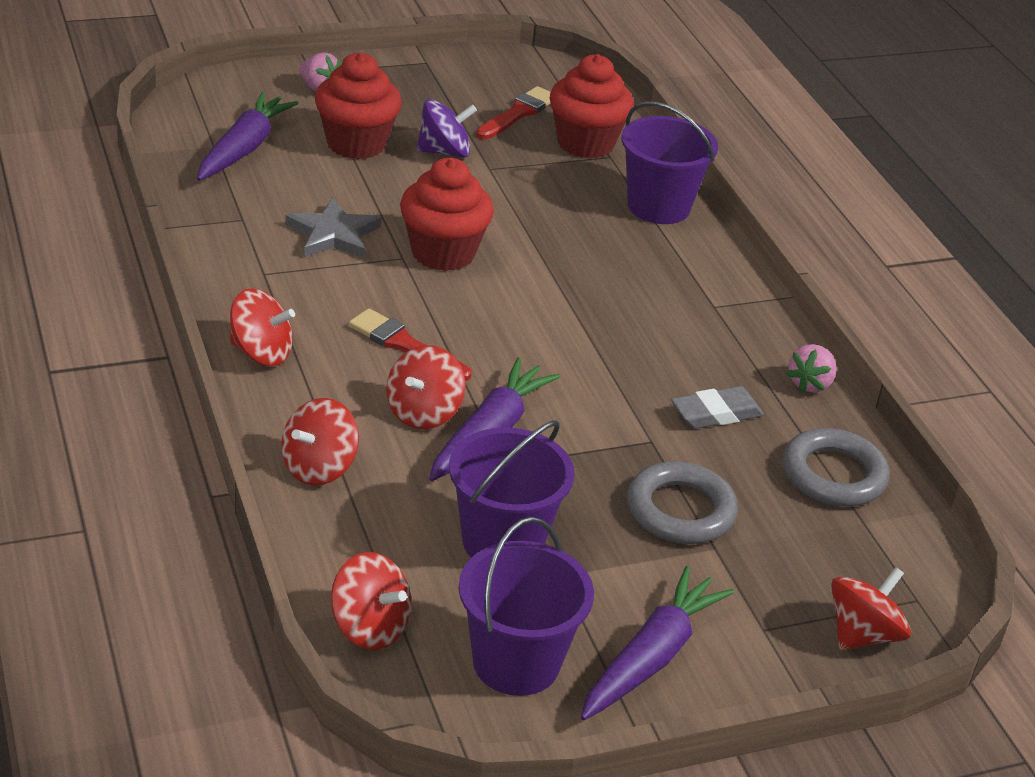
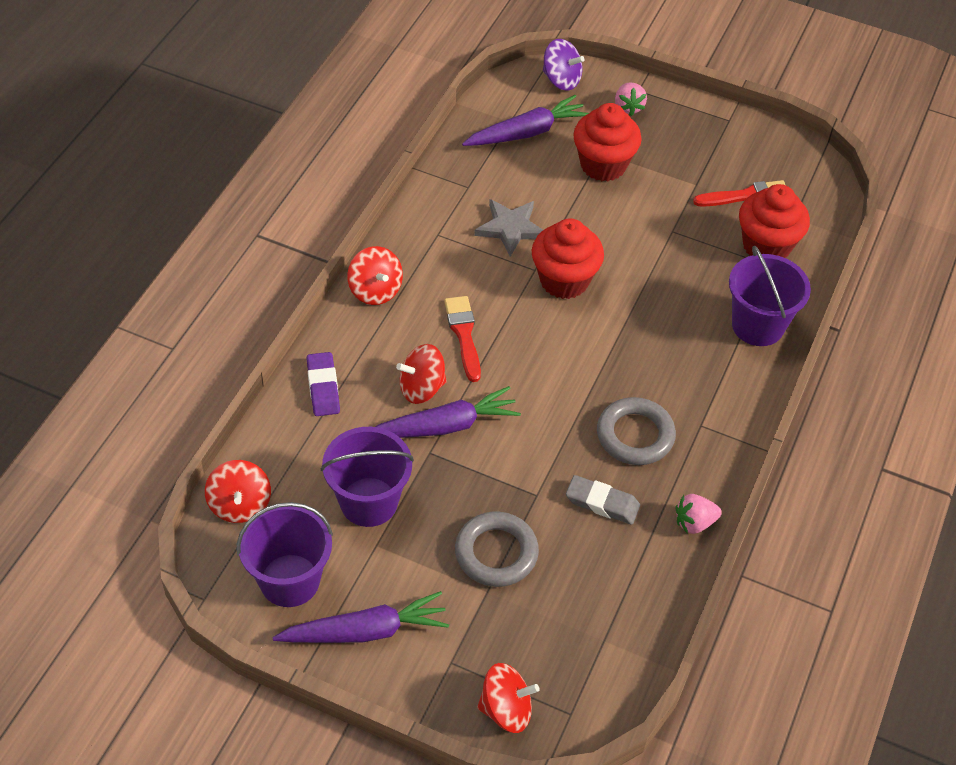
camera: 45 degrees right, 15 degrees up
red spinning top [281,398,359,486] -> purple eraser [307,352,340,416]
purple spinning top [417,99,477,158] -> purple spinning top moved to [543,39,584,91]
grey ring [783,428,890,507] -> grey ring moved to [597,397,676,465]

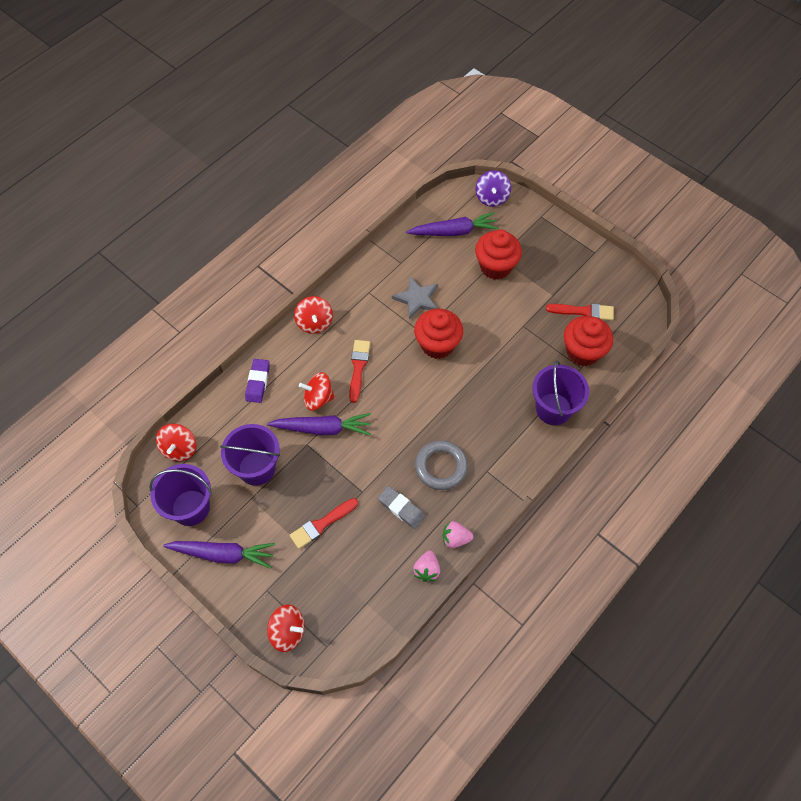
camera: 20 degrees right, 10 degrees up
grey ring [455,512,539,587] -> red brush [290,498,358,549]
purple spinning top [543,39,584,91] -> purple spinning top turned 45 degrees clockwise [475,170,511,207]
pink strawberry [615,82,647,116] -> pink strawberry moved to [413,551,440,582]

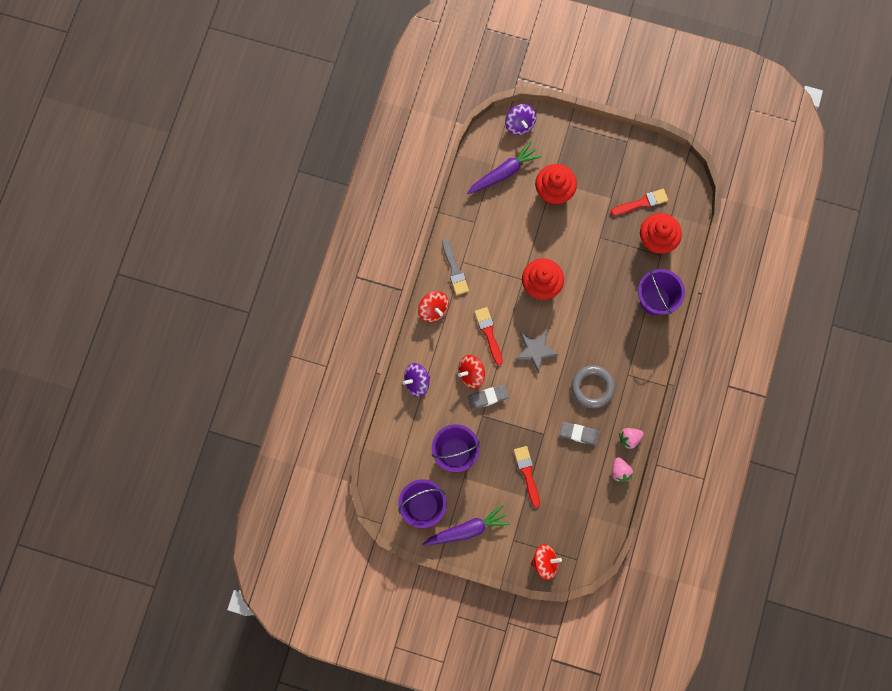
camera: 25 degrees left, 15 degrees up
red spinning top [156,424,197,462] -> none
purple eraser [245,359,270,403] -> purple spinning top [402,363,430,397]
purple carrot [267,413,371,435] -> grey eraser [468,385,508,410]
red brush [290,498,358,549] -> red brush turned 135 degrees clockwise [514,446,540,508]
grey star [392,276,438,319] -> grey star moved to [515,331,559,373]
none -> grey brush [442,238,469,295]

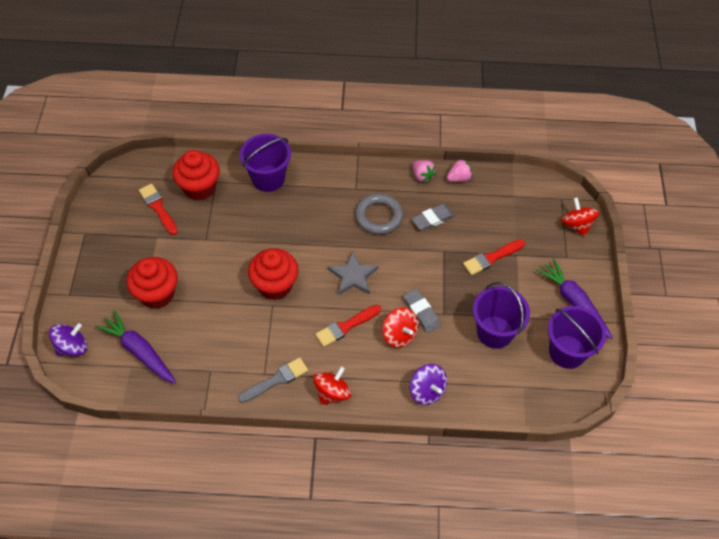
camera: 105 degrees left, 20 degrees down
grey eraser [560,422,600,445] -> grey eraser turned 60 degrees clockwise [412,204,454,231]

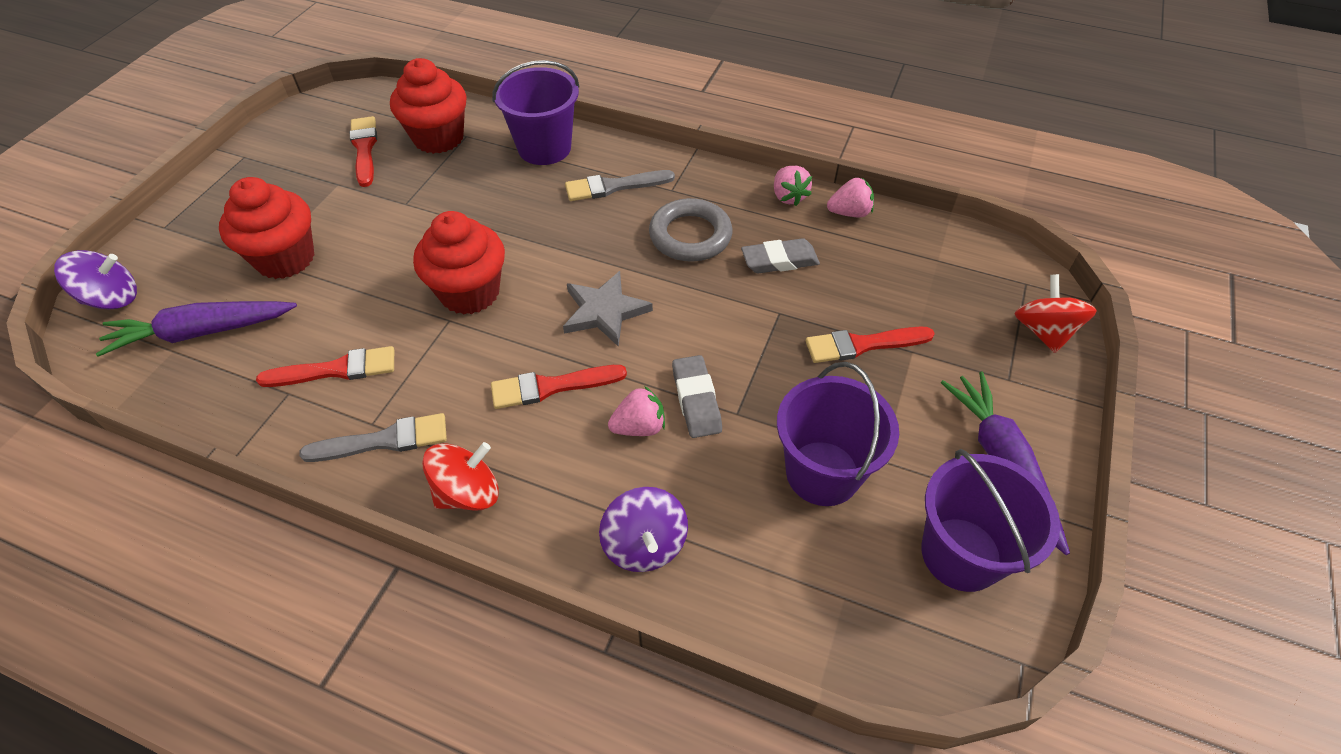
camera: 20 degrees right, 5 degrees down
purple carrot [96,310,176,383] -> purple carrot turned 75 degrees counterclockwise [96,301,297,357]
red spinning top [382,307,418,348] -> pink strawberry [608,386,665,436]
none -> red brush [256,346,394,387]
none -> grey brush [565,170,675,201]

